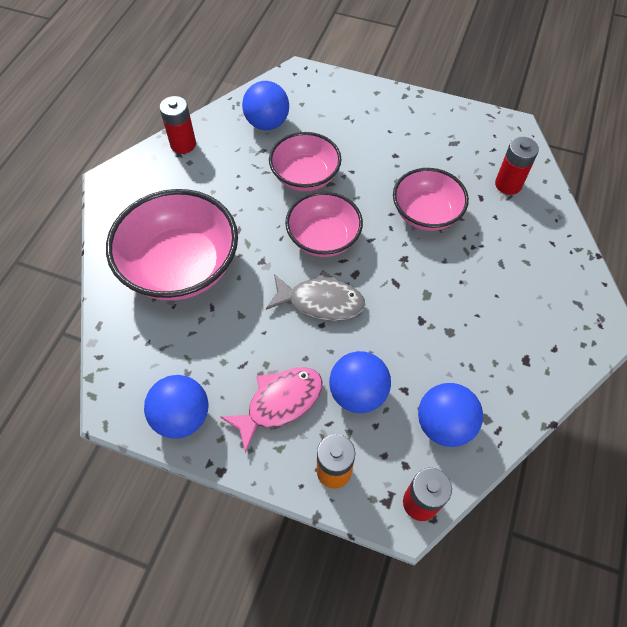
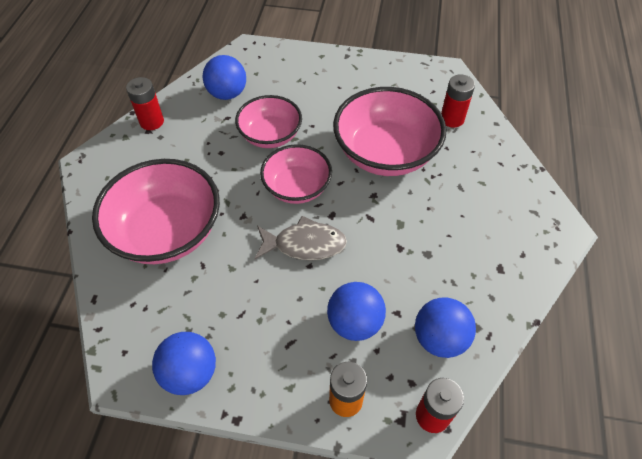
camera: 10 degrees left, 5 degrees down
pink fish [220,367,322,454] -> none
pink bowl [393,168,469,231] -> pink bowl [333,87,447,176], size x1.61

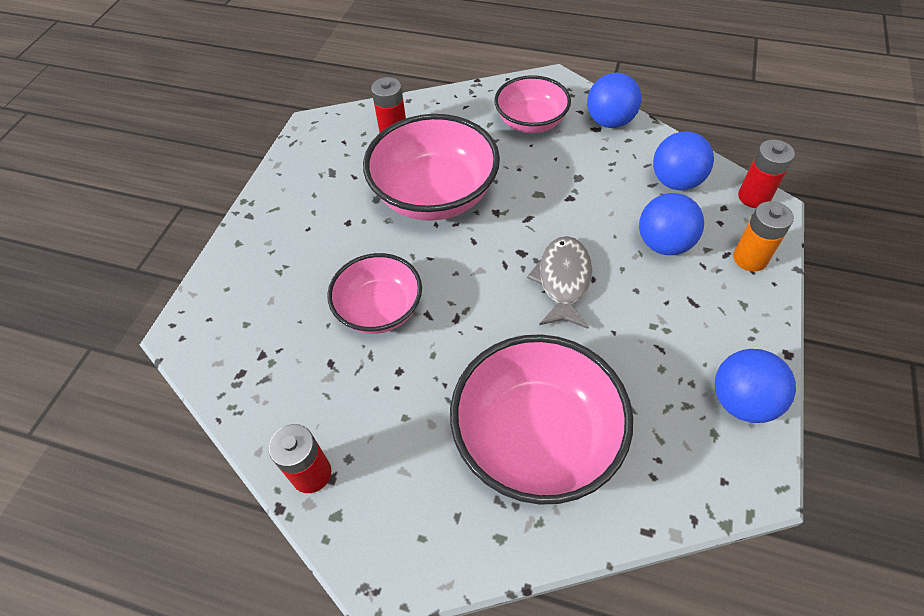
camera: 80 degrees left, 0 degrees up
blue ball [203,55,246,100] -> blue ball moved to [587,73,641,128]
pink bowl [260,144,332,204] -> pink bowl moved to [494,75,571,133]

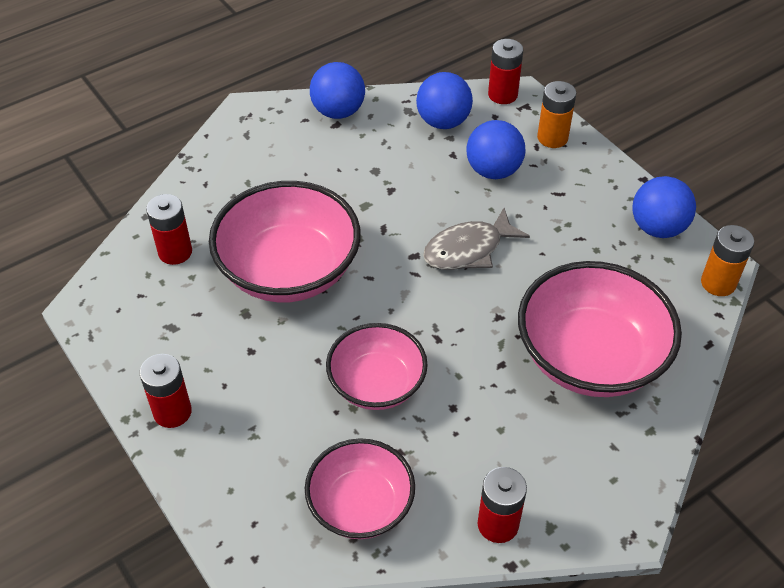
camera: 55 degrees left, 5 degrees down
pink bowl [494,75,571,133] -> pink bowl moved to [305,438,415,539]
grey fish [527,236,592,329] -> grey fish turned 75 degrees counterclockwise [423,208,530,270]
none -> red battery [139,354,192,428]
none -> orange battery [701,225,754,296]

